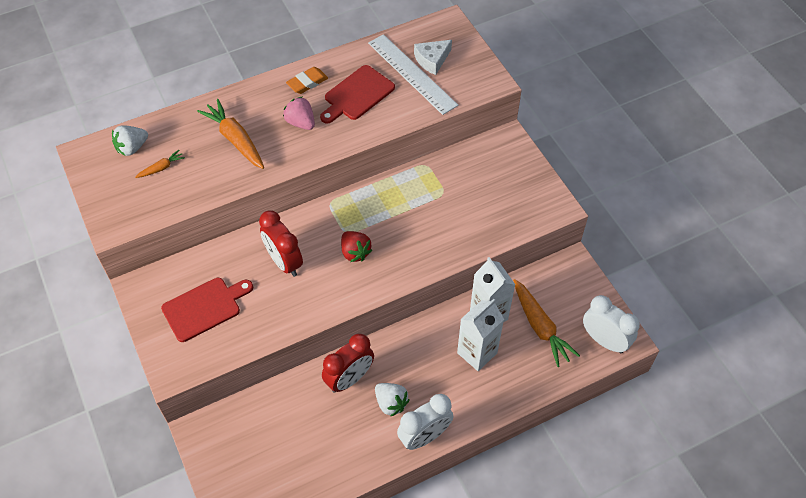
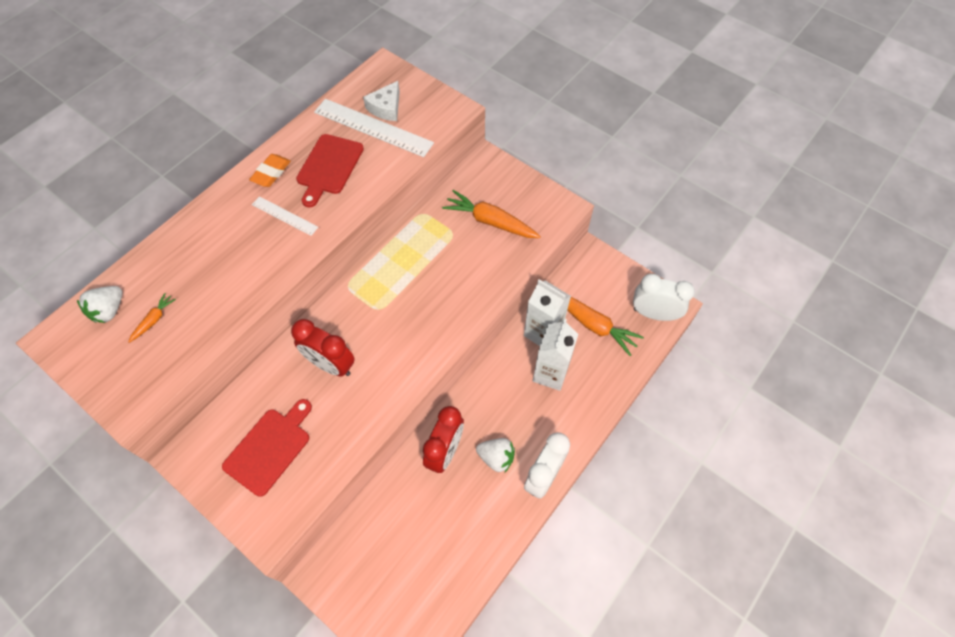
camera: 25 degrees left, 5 degrees up
orange carrot [197,99,264,169] -> orange carrot moved to [442,190,541,238]
pink strawberry [283,97,315,130] -> white ruler [252,196,318,236]
red strawberry [341,231,372,262] -> none

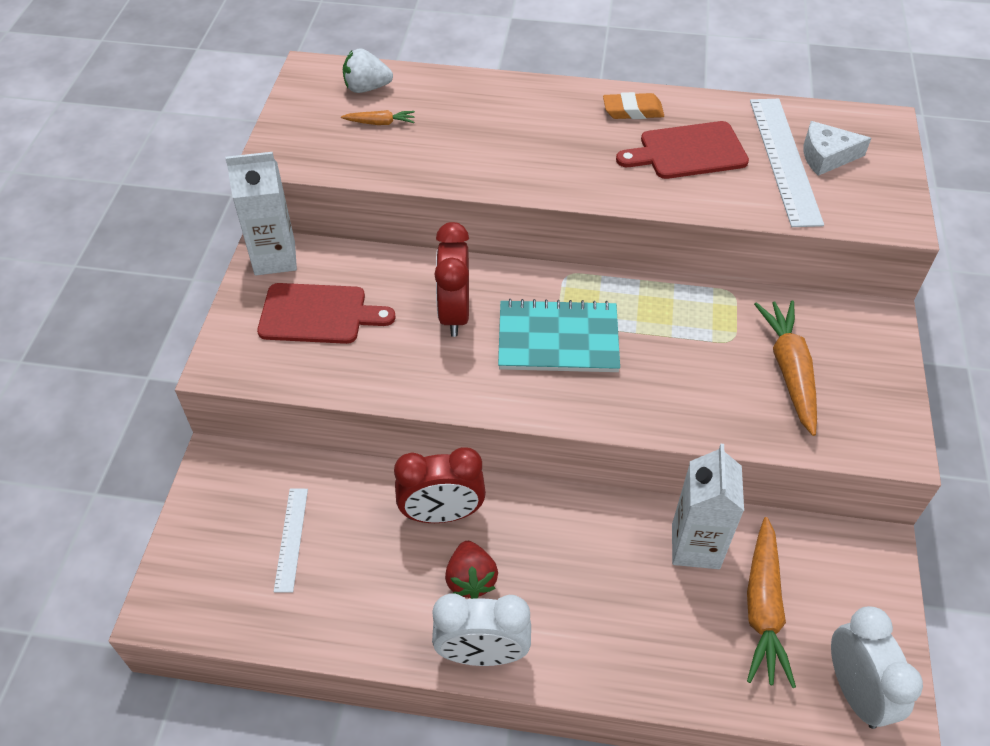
camera: 60 degrees right, 10 degrees down
white ruler [252,196,318,236] -> white ruler moved to [274,489,308,593]
white strawberry [476,438,515,472] -> red strawberry [445,541,498,599]
white carton [533,319,578,391] -> white carton moved to [225,152,297,275]
none -> turquoise notebook [498,299,620,372]

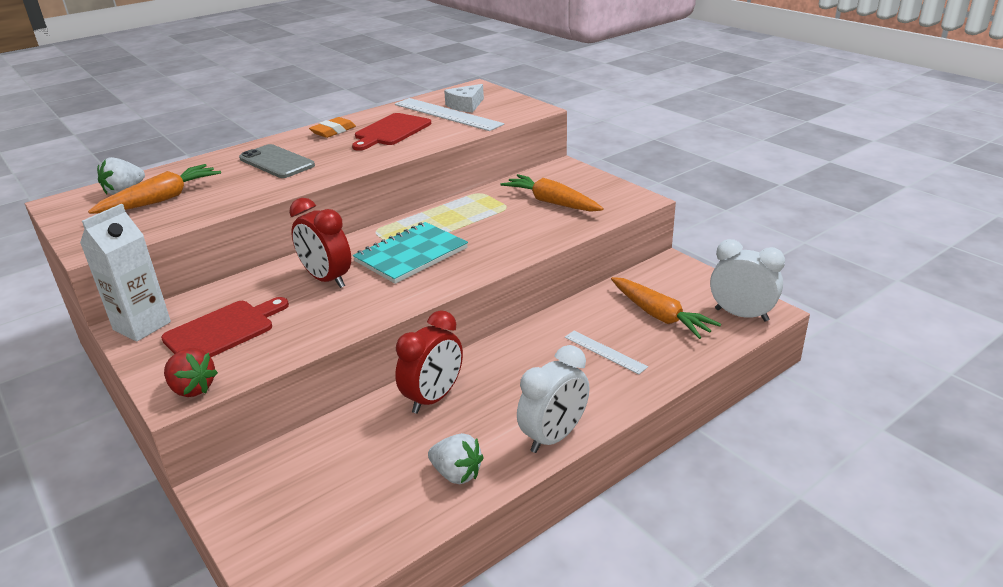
camera: 45 degrees left, 20 degrees down
white ruler [274,489,308,593] -> white ruler moved to [565,331,648,374]
orange carrot [341,110,415,125] -> orange carrot [88,164,221,214], size x2.02
red strawberry [445,541,498,599] -> red strawberry moved to [164,348,218,397]
white carton [672,444,744,569] -> none
none -> grey phone [239,144,315,178]
none -> white strawberry [428,433,484,484]

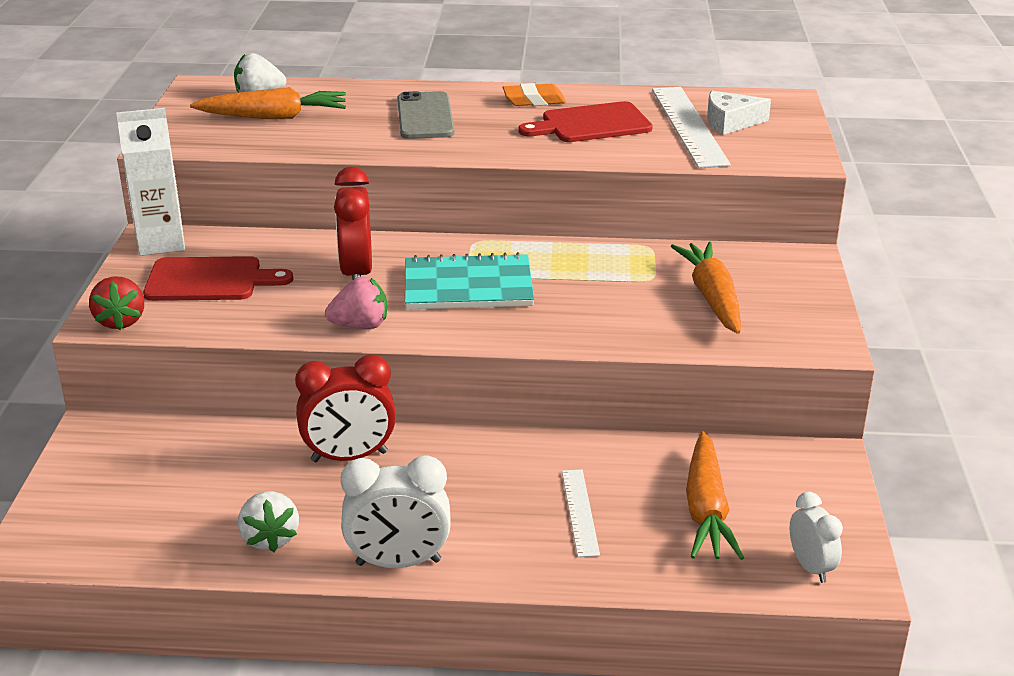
camera: 40 degrees right, 0 degrees up
white clock [710,239,785,322] -> white clock [790,492,843,583], size x0.62
none -> pink strawberry [325,277,387,329]

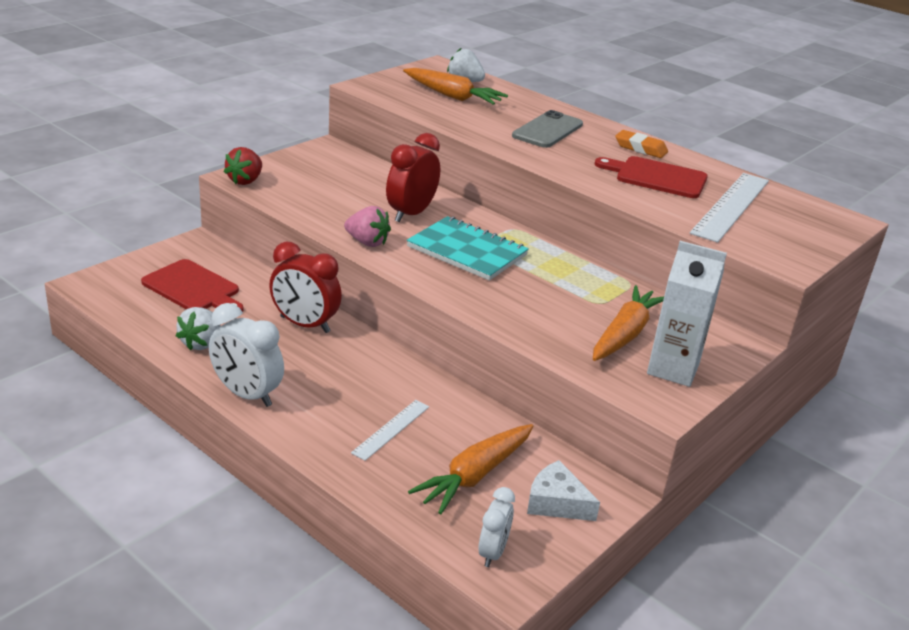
camera: 35 degrees right, 0 degrees up
white carton [116,108,185,256] -> white carton moved to [647,241,727,387]
red cutting board [143,256,293,301] -> red cutting board moved to [141,259,243,312]
white cheese [707,91,771,135] -> white cheese moved to [527,460,600,521]

